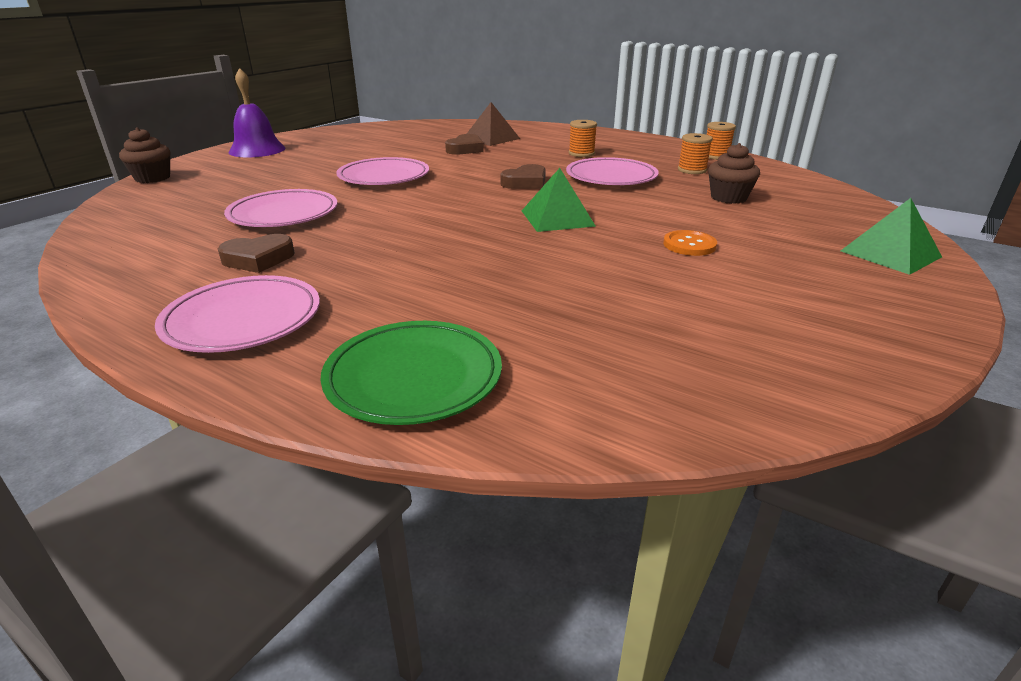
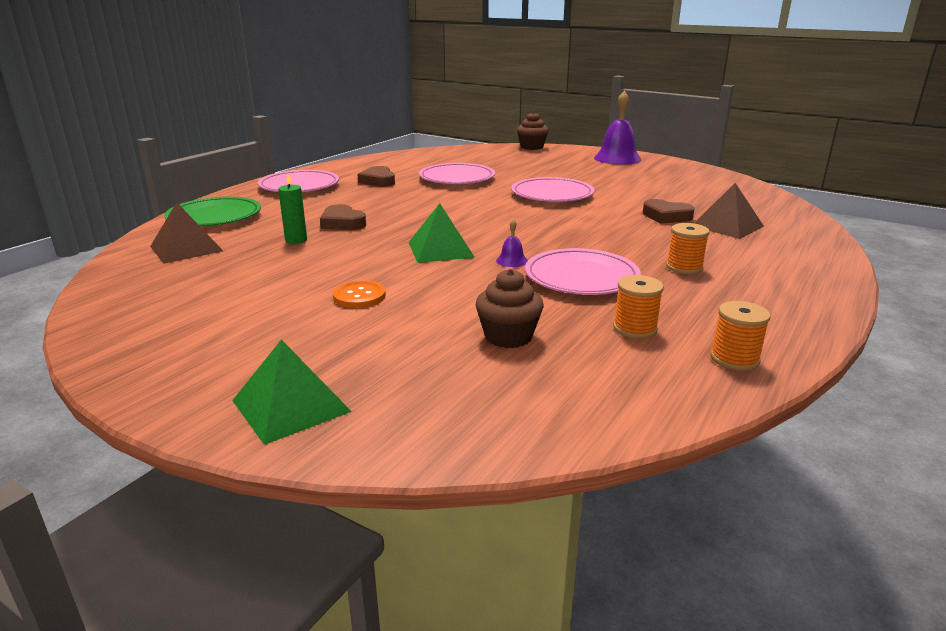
camera: 90 degrees right, 5 degrees down
brown heart [500,164,546,189] -> brown heart moved to [320,204,366,230]
none -> brown pyramid [150,203,223,264]
none -> green candle [278,174,307,244]
none -> purple bell [496,219,528,267]

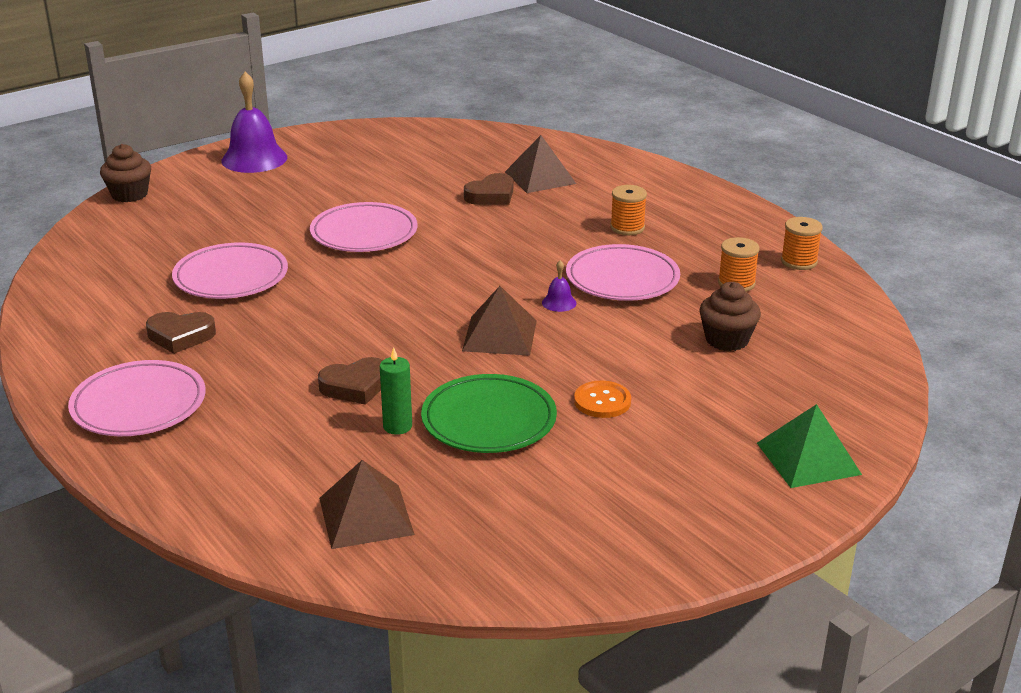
camera: 70 degrees left, 5 degrees up
green plate [164,197,261,226] -> green plate moved to [421,374,557,453]
green pyramid [409,203,475,263] -> brown pyramid [462,286,537,356]

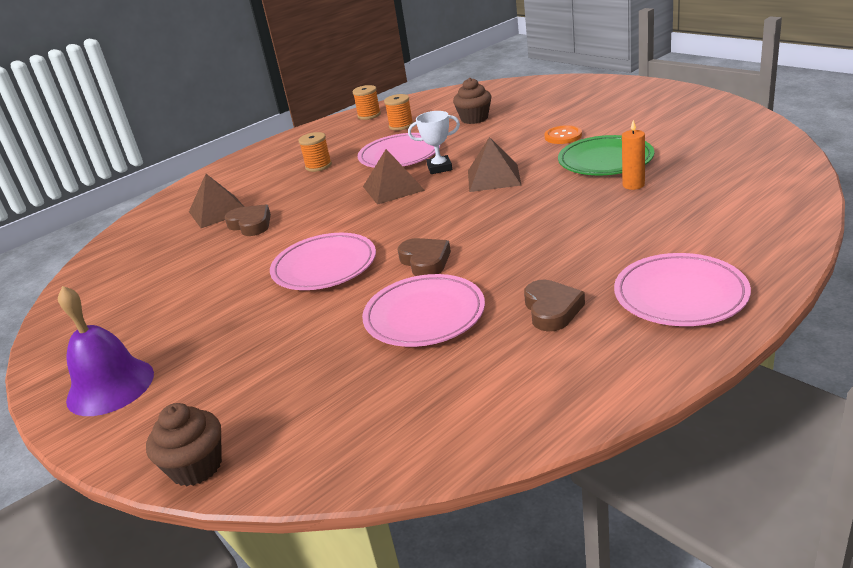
camera: 90 degrees left, 0 degrees up
brown heart [318,357,383,405] -> brown heart moved to [398,238,451,276]
brown pyramid [319,460,415,549] -> brown pyramid moved to [363,149,425,205]
green candle [380,347,412,435] -> orange candle [622,120,645,190]
purple bell [542,260,576,312] -> white trophy [408,111,460,174]
green pyramid [757,404,862,488] -> none

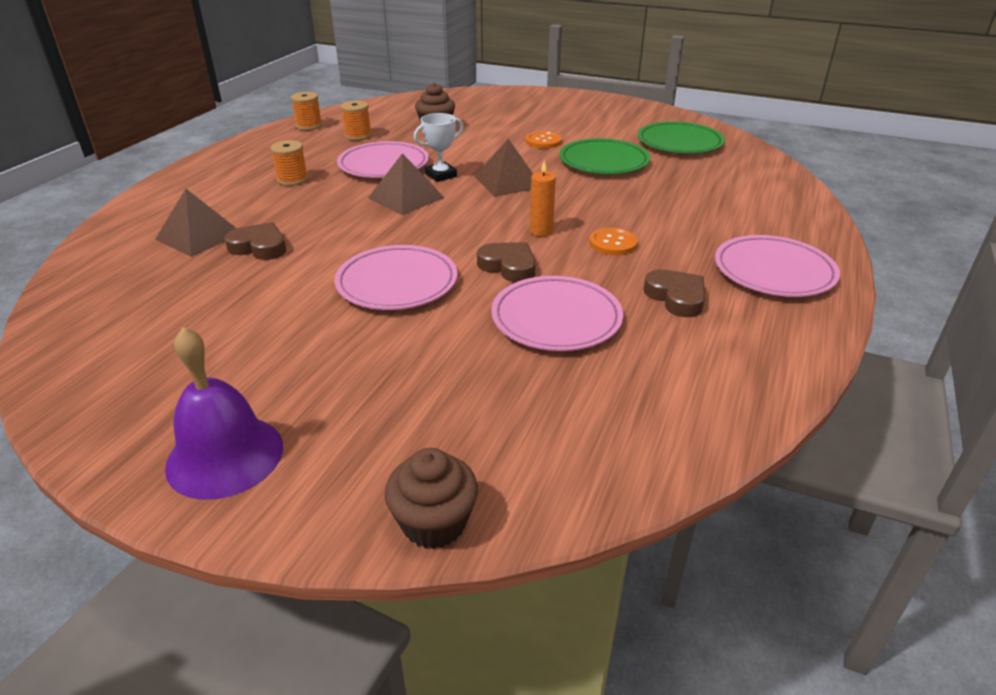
camera: 30 degrees left, 5 degrees up
orange candle [622,120,645,190] -> orange candle moved to [530,161,556,236]
none -> orange button [589,228,638,255]
none -> green plate [638,121,725,154]

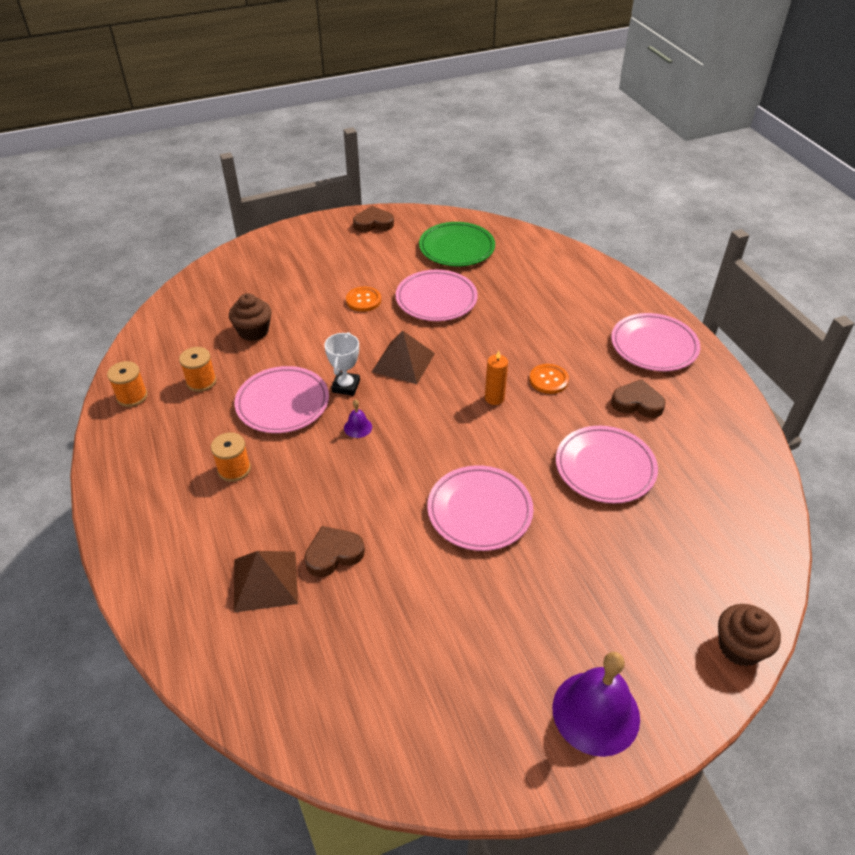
camera: 45 degrees left, 10 degrees up
brown pyramid [368,153,444,215] -> purple bell [344,399,372,438]
brown heart [477,242,536,282] -> brown heart moved to [353,206,394,232]
green plate [560,138,650,174] -> pink plate [396,270,478,321]

